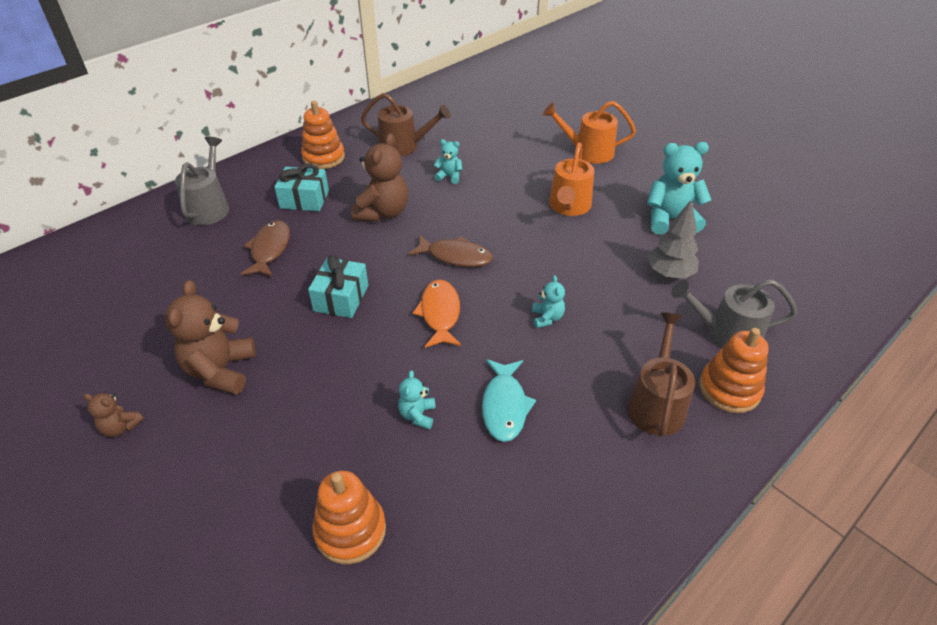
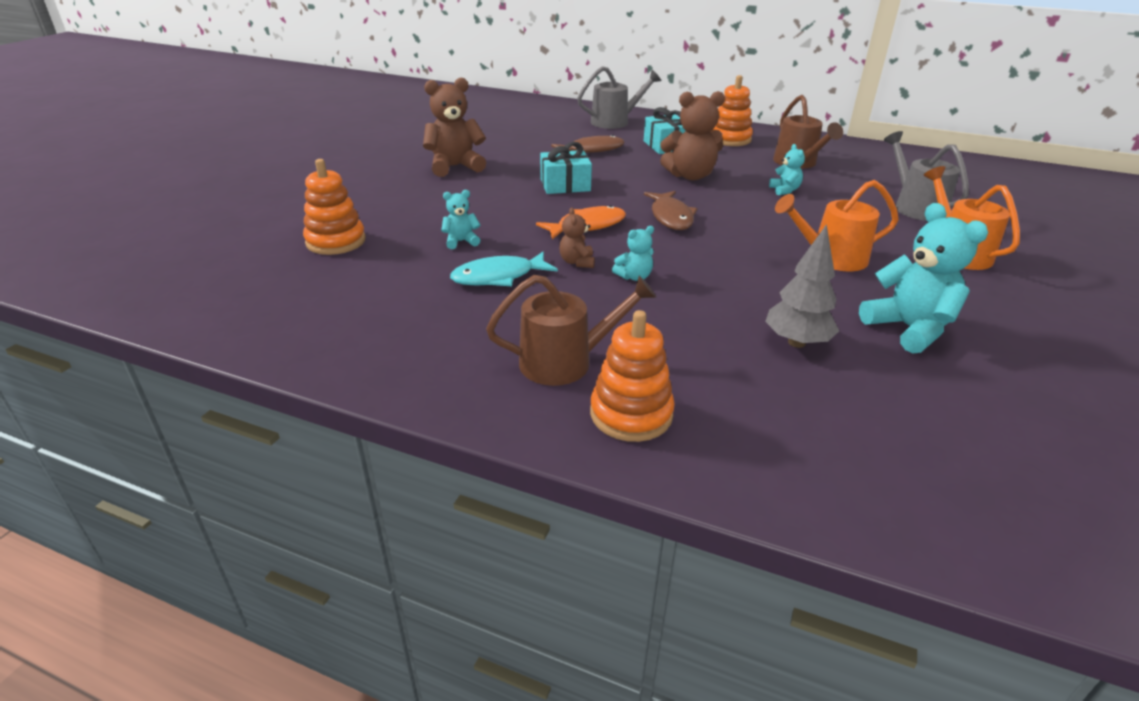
camera: 65 degrees right, 10 degrees down
brown teddy bear [83,393,144,437] -> brown teddy bear moved to [559,208,595,268]
grey watering can [671,279,797,349] -> grey watering can moved to [884,131,969,221]

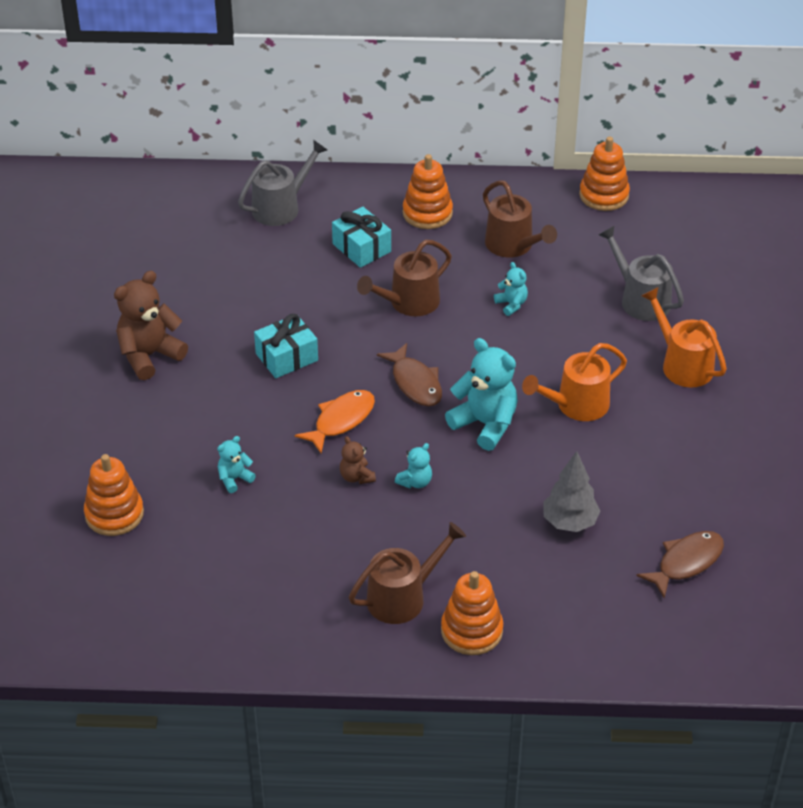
camera: 20 degrees left, 10 degrees up
turquoise fish [450,251,558,286] -> none
brown fish [551,135,625,152] -> brown fish moved to [636,531,724,599]
brown teddy bear [660,91,725,180] -> brown watering can [357,240,452,316]
turquoise teddy bear [859,203,988,354] -> turquoise teddy bear moved to [445,338,518,451]
none -> orange stacking toy [579,136,630,211]

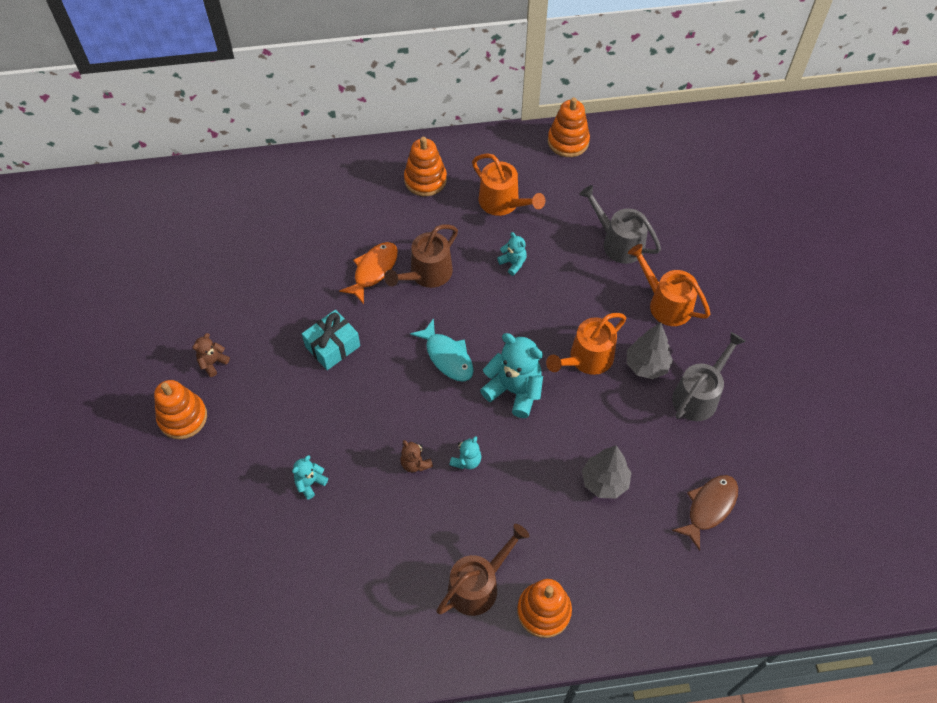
camera: 10 degrees left, 15 degrees up
orange stacking toy [84,454,144,536] -> orange stacking toy moved to [154,380,207,439]
brown teddy bear [114,271,188,380] -> brown teddy bear [192,333,230,377], size x0.51
grey watering can [238,140,327,226] -> grey watering can moved to [672,332,746,421]
orange fish [295,390,375,453] -> orange fish moved to [339,242,398,304]
turquoise gift [332,207,391,268] -> none
brown fish [377,343,442,406] -> turquoise fish [410,318,474,382]
brown watering can [483,180,557,258] -> orange watering can [472,153,545,216]
none -> grey tree [627,323,673,379]

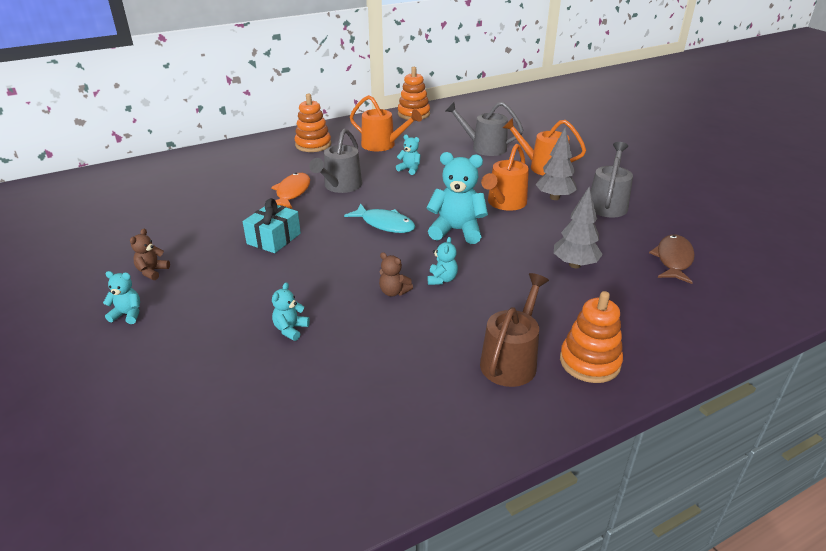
camera: 20 degrees left, 25 degrees down
orange stacking toy [154,380,207,439] -> turquoise teddy bear [103,271,140,324]
brown watering can [384,224,458,288] -> grey watering can [309,129,362,193]

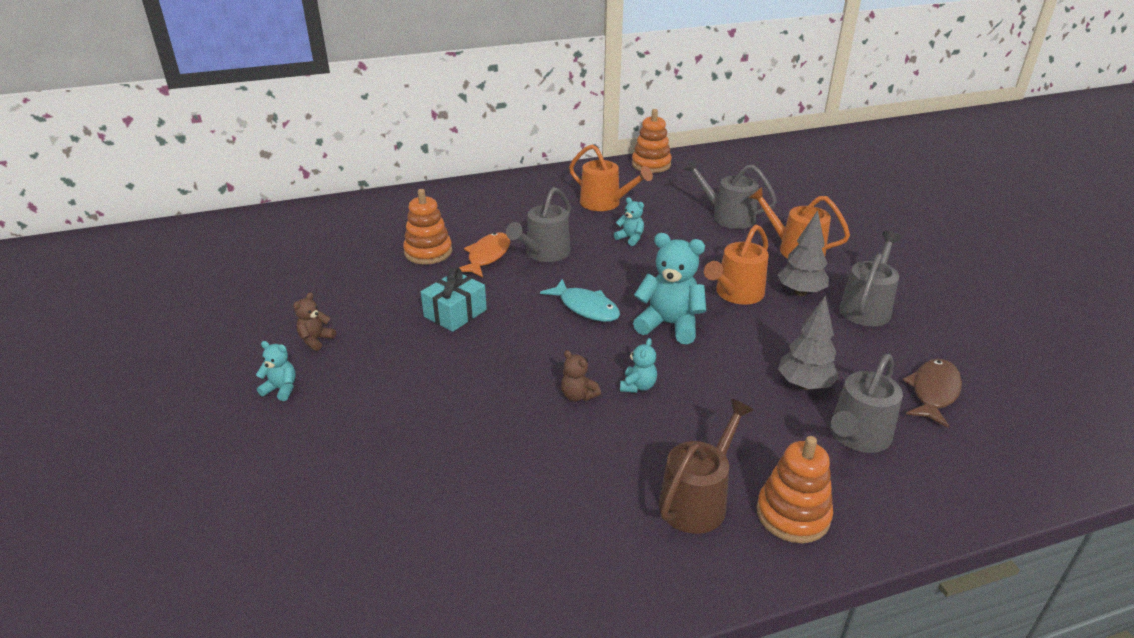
camera: 10 degrees right, 0 degrees up
turquoise teddy bear [272,282,310,341] -> none
orange stacking toy [295,93,331,152] -> orange stacking toy moved to [403,189,452,264]
none -> grey watering can [830,354,903,453]

